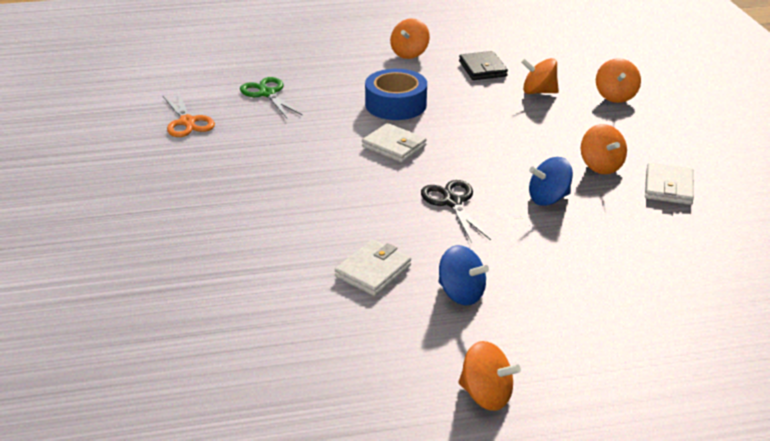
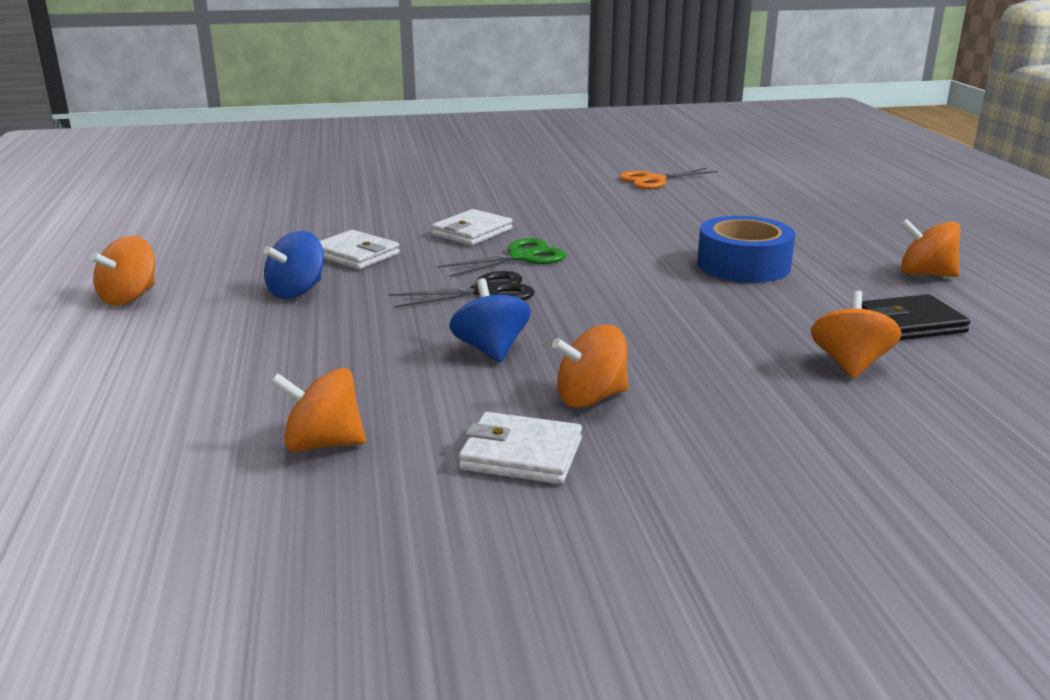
camera: 90 degrees right, 10 degrees down
green scissors [240,77,303,118] -> green scissors moved to [437,238,566,277]
white wallet [362,123,427,163] -> white wallet moved to [431,209,513,246]
orange spinning top [596,58,641,103] -> orange spinning top moved to [270,368,366,452]

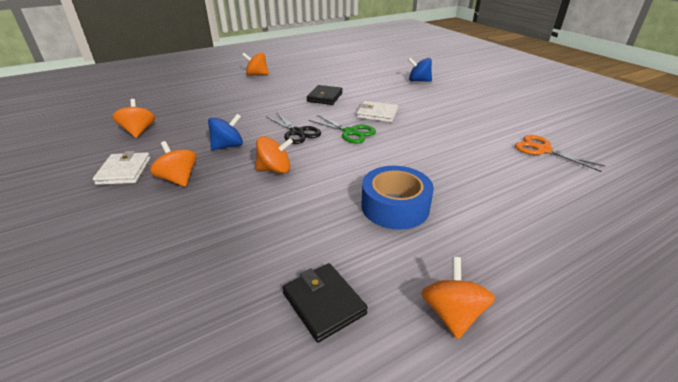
camera: 70 degrees right, 10 degrees up
blue spinning top [264,231,324,299] -> blue spinning top moved to [408,57,432,82]
white wallet [319,230,400,269] -> black wallet [307,85,343,105]
orange spinning top [811,291,902,379] -> orange spinning top moved to [255,136,293,173]

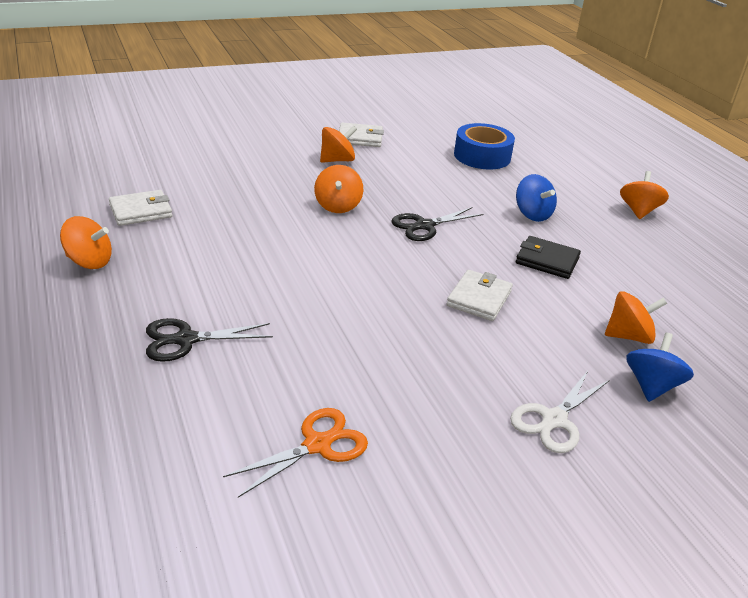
camera: 95 degrees right, 0 degrees up
orange spinning top [112,99,155,138] -> orange spinning top moved to [605,291,667,344]
blue spinning top [208,113,243,150] -> blue spinning top moved to [516,174,557,222]
black wallet [282,263,368,343] -> white wallet [109,190,172,226]
green scissors [309,115,376,143] -> none
blue tape [361,166,434,230] -> blue tape moved to [454,123,515,169]
none -> black scissors [146,318,273,362]
none -> white scissors [510,371,610,453]

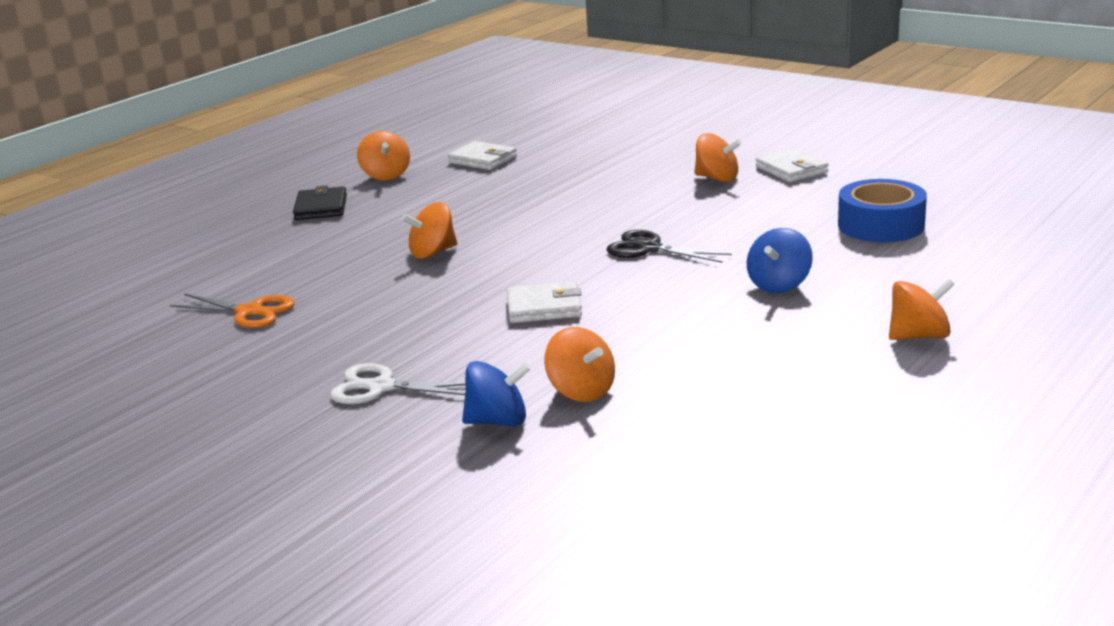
camera: 65 degrees right, 10 degrees down
black scissors [146,318,273,362] -> none
orange spinning top [314,165,363,213] -> orange spinning top moved to [401,202,457,259]
black wallet [516,236,581,279] -> black wallet moved to [293,185,347,220]

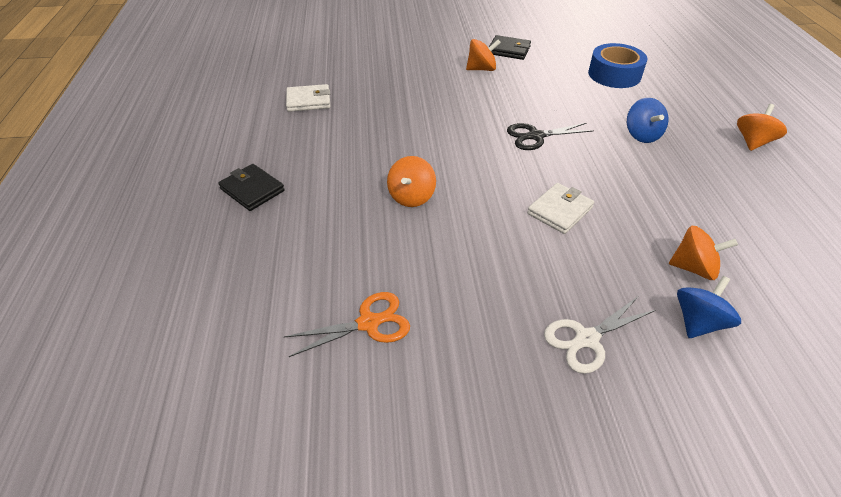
camera: 45 degrees left, 20 degrees up
orange spinning top [357,131,410,180] -> none
white wallet [756,148,829,182] -> black wallet [488,35,531,60]

